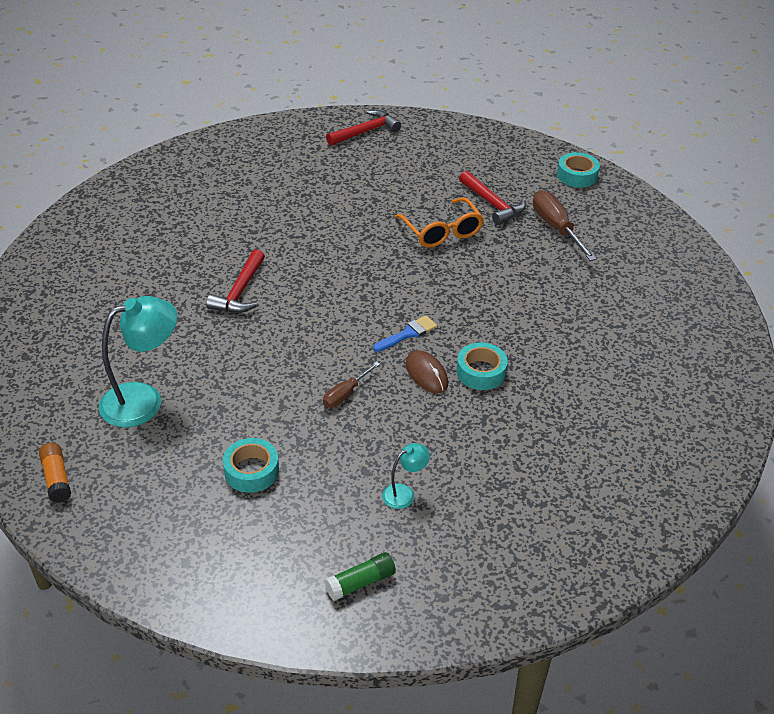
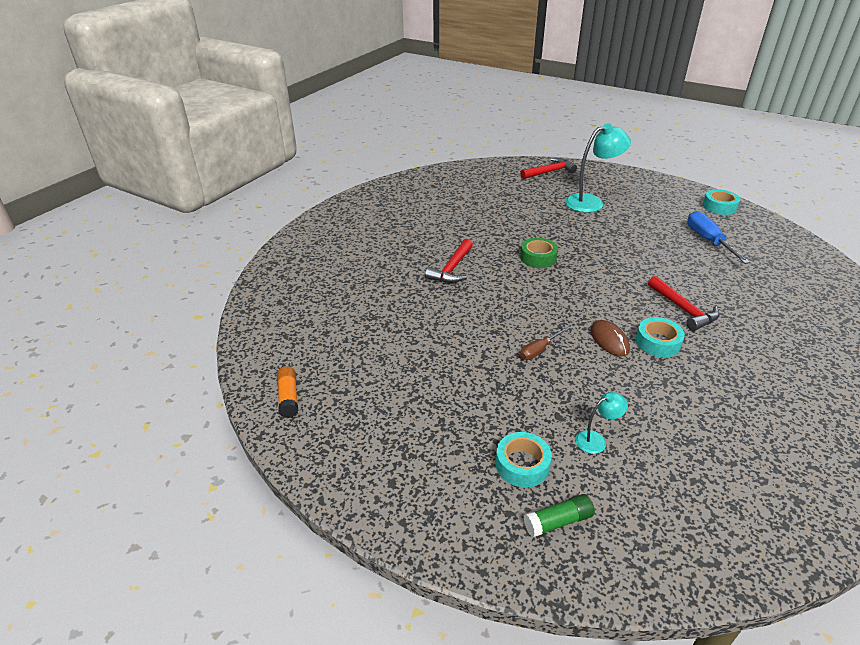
camera: 10 degrees right, 5 degrees down
turquoise lamp [99,296,177,427] -> turquoise lamp moved to [565,123,631,213]
turquoise tape [223,438,279,493] -> turquoise tape moved to [496,432,552,488]
blue brush [373,315,437,352] -> none
orange glasses [395,197,484,248] -> none
red hammer [459,171,526,225] -> red hammer moved to [648,276,720,331]
brown screwdriver [533,190,597,261] -> blue screwdriver [687,211,750,264]
none -> green tape [520,238,558,268]

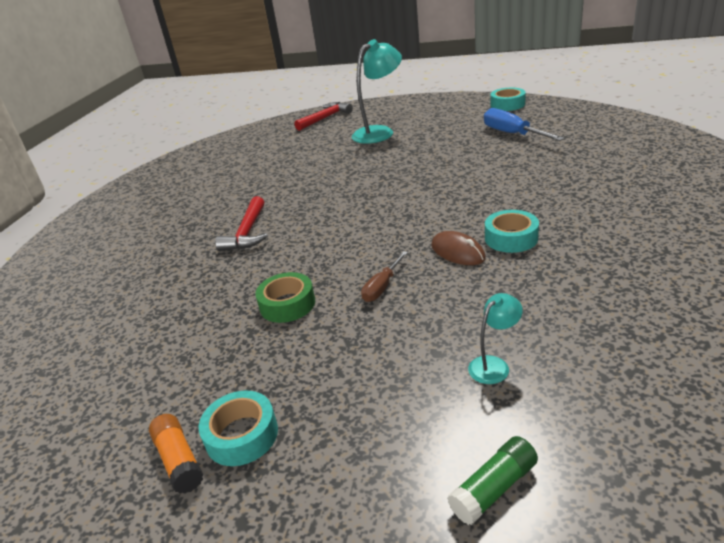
camera: 15 degrees left, 5 degrees down
orange glue stick [277,366,298,418] -> orange glue stick moved to [149,414,203,494]
turquoise tape [496,432,552,488] -> turquoise tape moved to [199,391,278,466]
green tape [520,238,558,268] -> green tape moved to [255,272,315,323]
red hammer [648,276,720,331] -> none

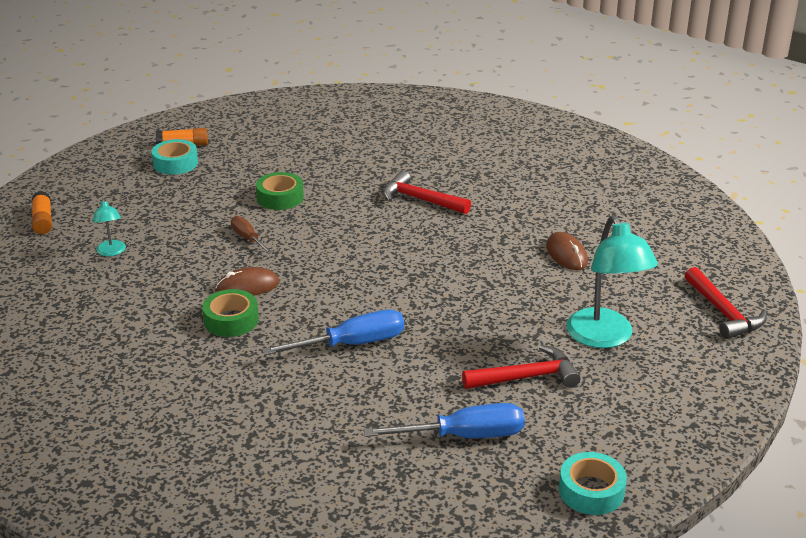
camera: 110 degrees right, 0 degrees up
green glue stick [447,436,538,525] -> orange glue stick [32,191,52,234]
turquoise tape [485,210,539,253] -> green tape [202,289,259,337]
none -> blue screwdriver [262,309,404,355]
none -> red hammer [462,345,581,389]
none -> brown mouse [546,232,588,270]

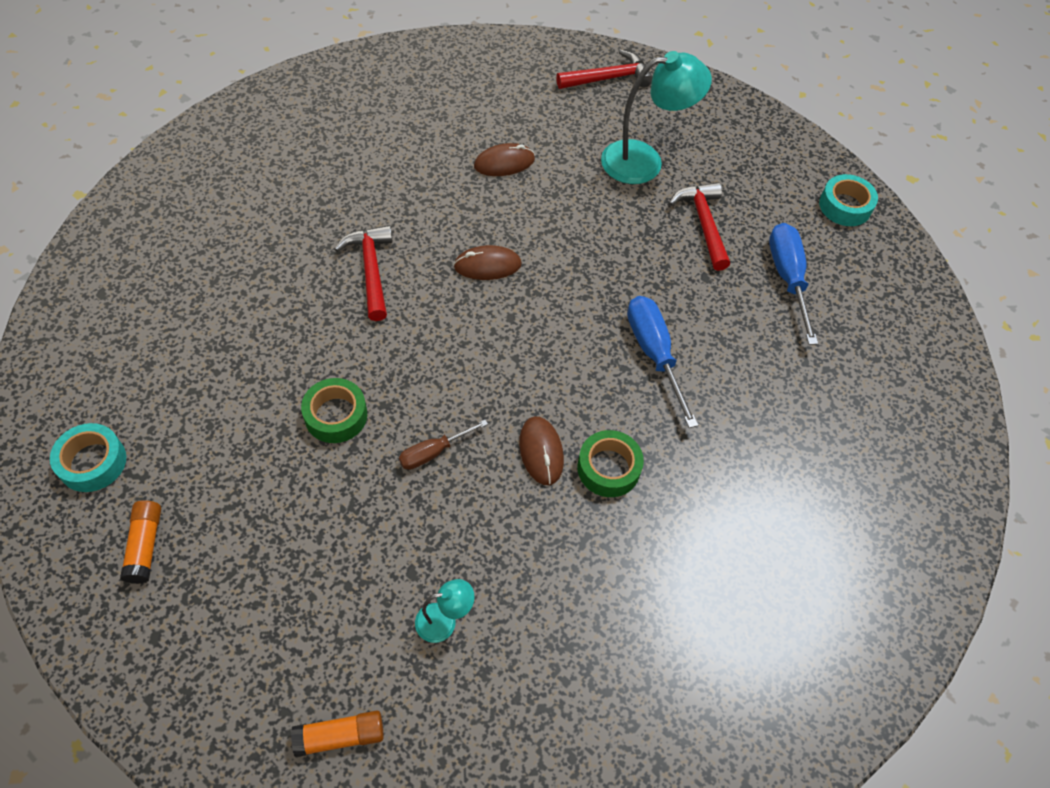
camera: 90 degrees left, 25 degrees up
turquoise tape [152,139,198,175] -> turquoise tape moved to [50,423,126,492]
red hammer [383,171,471,214] -> red hammer turned 135 degrees clockwise [335,225,393,321]
none -> brown mouse [453,245,522,280]

